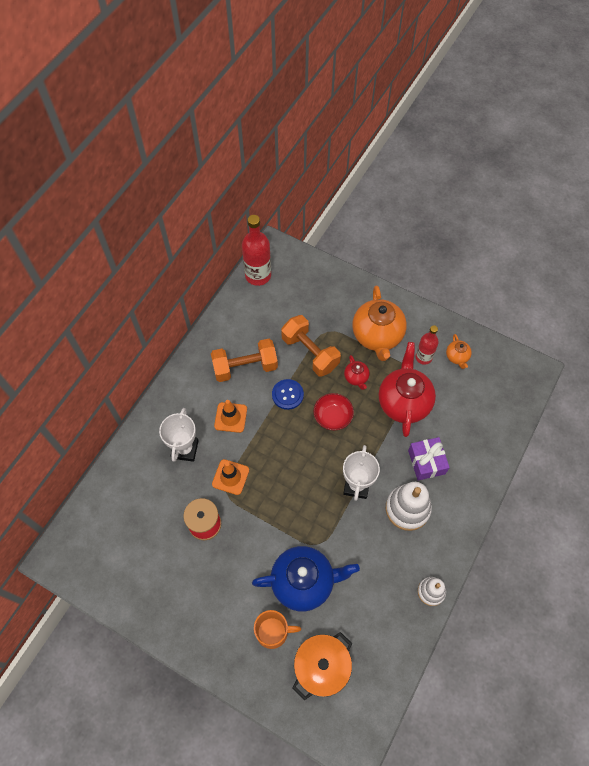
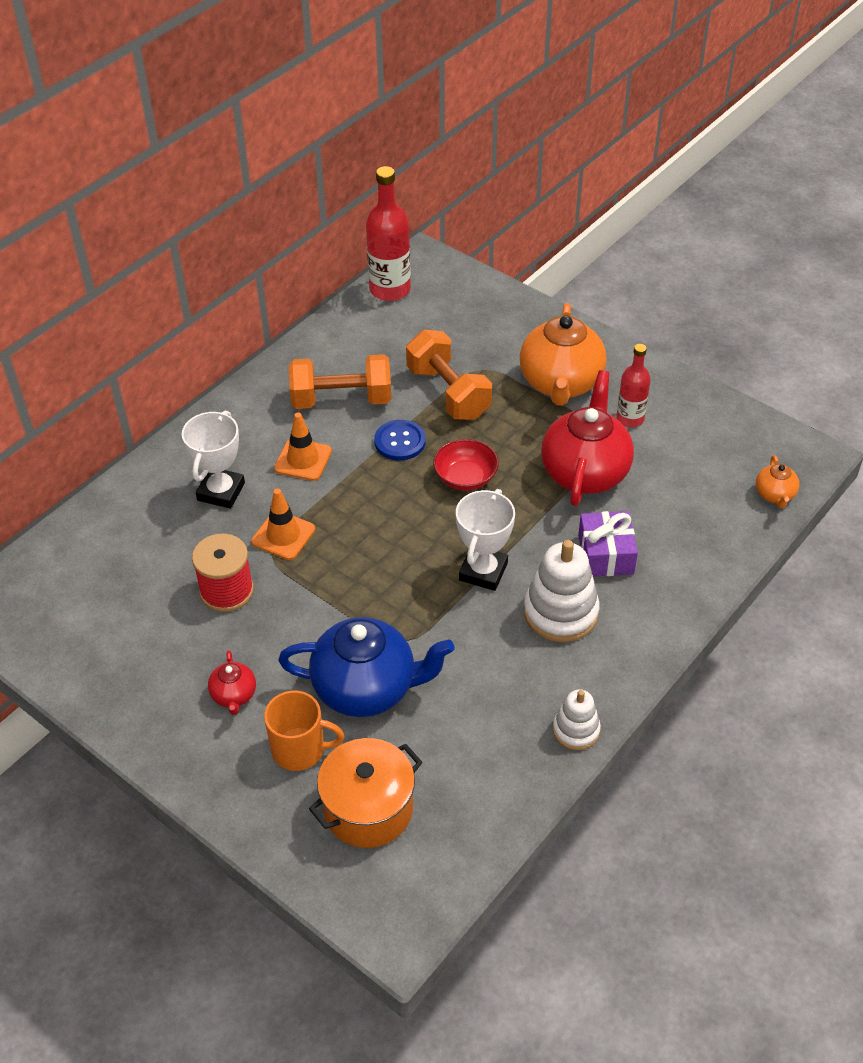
camera: 10 degrees right, 15 degrees down
red teapot [344,355,370,390] -> red teapot moved to [208,650,256,715]
orange teapot [446,334,472,369] -> orange teapot moved to [756,455,799,508]

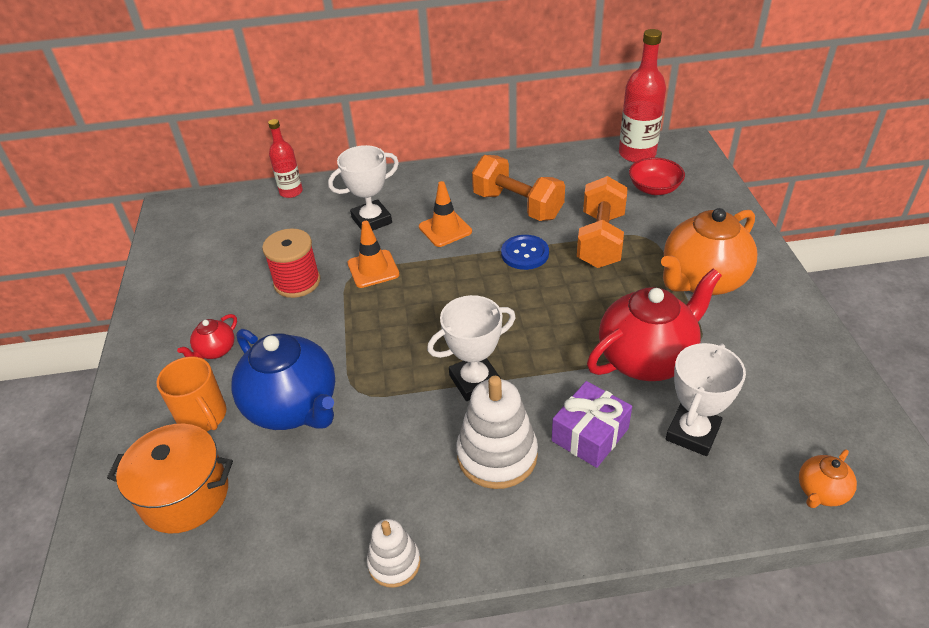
camera: 45 degrees right, 5 degrees down
red bowl [433,439,499,491] -> red bowl moved to [629,157,685,195]
red bottle [616,344,651,427] -> red bottle moved to [268,119,303,198]
none -> white trophy [666,343,746,456]

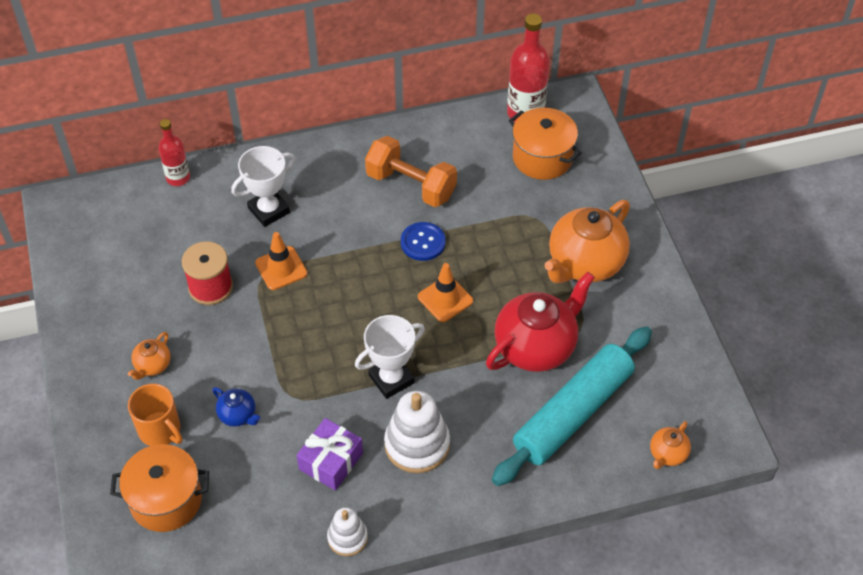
camera: 10 degrees left, 10 degrees up
red teapot [177,314,237,359] -> orange teapot [128,332,171,380]
blue teapot [231,329,335,430] -> blue teapot [212,387,260,427], size x0.46
orange traffic cone [419,181,472,247] -> orange traffic cone moved to [418,263,473,322]
purple gift [552,381,632,468] -> purple gift moved to [297,418,363,491]
orange dumbbell [577,176,628,268] -> none
red bowl [629,157,685,195] -> orange pot [509,108,582,180]
white trophy [666,343,746,456] -> turquoise rolling pin [492,326,652,486]

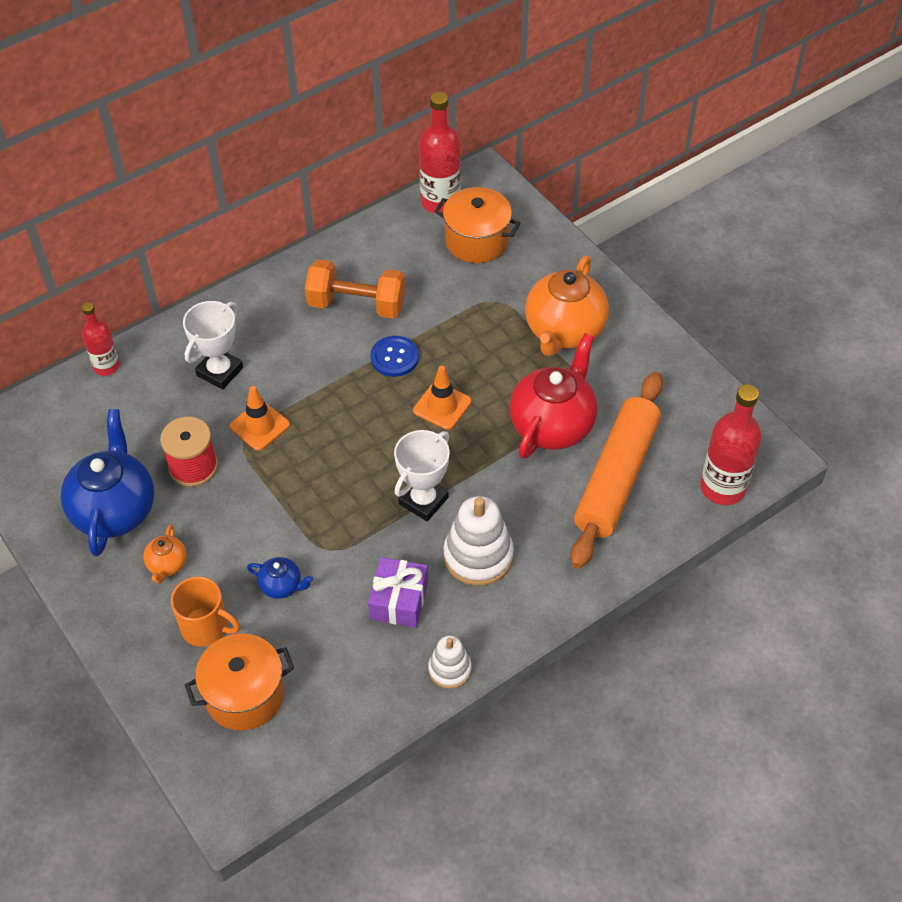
camera: 20 degrees left, 0 degrees up
turquoise rolling pin [492,326,652,486] -> orange rolling pin [570,372,663,569]
orange teapot [650,421,691,469] -> red bottle [700,384,762,505]
none -> blue teapot [61,409,154,556]

